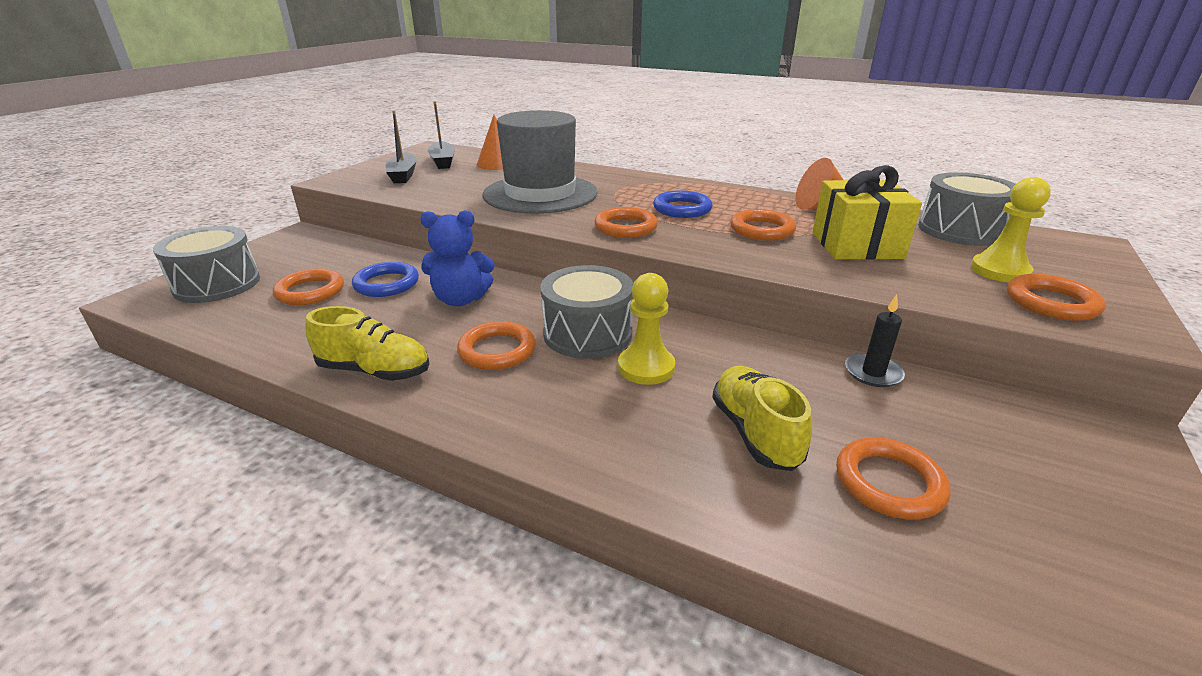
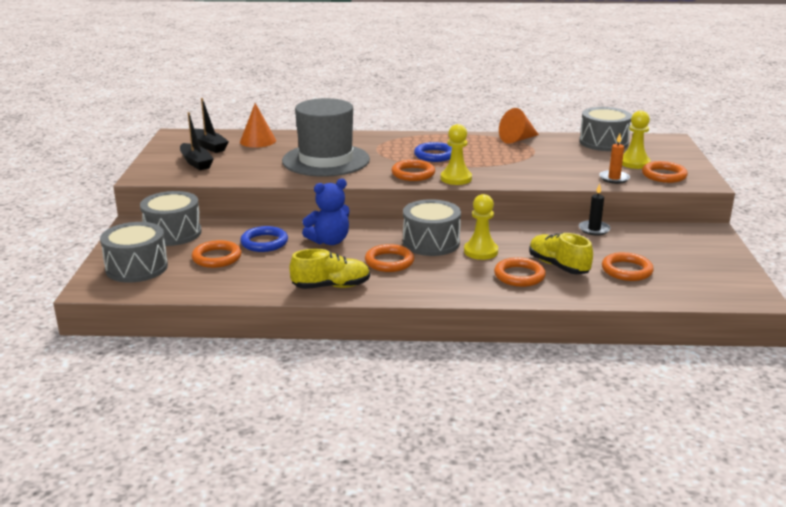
camera: 25 degrees left, 5 degrees down
orange ring [731,209,796,240] -> orange ring moved to [494,257,546,287]
yellow gift [813,165,922,260] -> none
none -> grey drum [140,191,202,246]
none -> yellow pawn [441,124,472,185]
none -> orange candle [599,133,630,184]

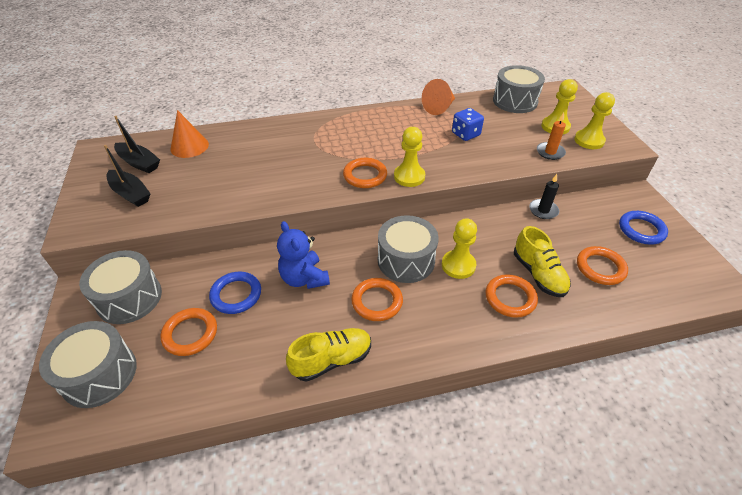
camera: 15 degrees left, 20 degrees up
grey hat [282,98,370,177] -> none
blue teddy bear [302,179,349,245] -> blue teddy bear turned 105 degrees clockwise [277,221,330,289]
blue ring [414,142,452,162] -> blue ring moved to [619,211,668,245]
yellow shoe [529,233,593,274] -> yellow shoe turned 150 degrees counterclockwise [514,226,571,297]
orange ring [642,161,688,183] -> yellow pawn [574,92,615,149]
none -> blue dice [452,108,484,141]

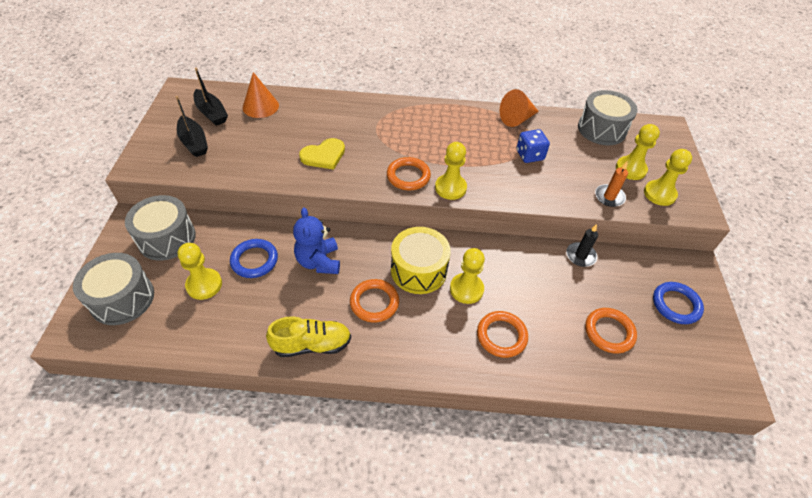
camera: 15 degrees right, 5 degrees up
orange ring [160,308,217,356] -> yellow pawn [178,243,222,300]
grey drum [378,215,439,283] -> yellow drum [391,227,451,294]
yellow shoe [514,226,571,297] -> none
none -> yellow heart [299,138,345,170]

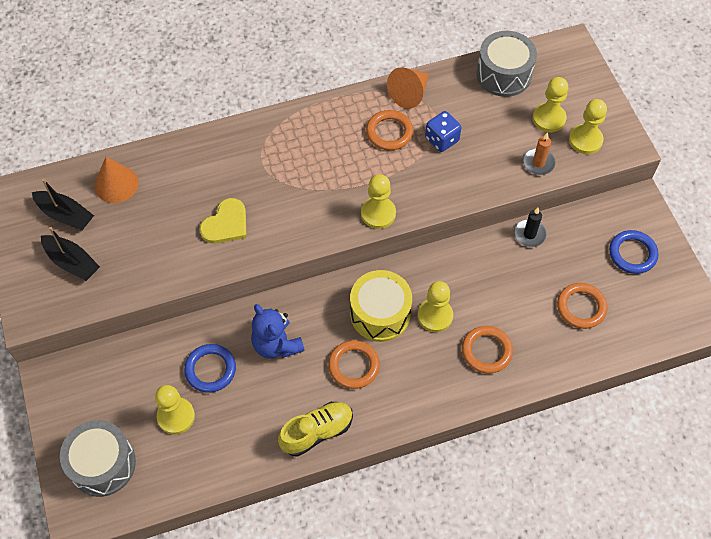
camera: 20 degrees left, 10 degrees up
grey drum [125,195,196,261] -> none
orange ring [387,157,431,190] -> orange ring moved to [366,110,414,150]

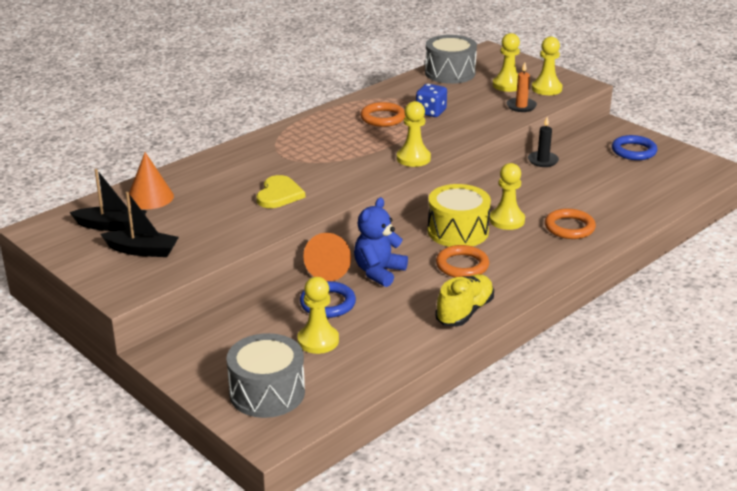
camera: 25 degrees left, 30 degrees down
blue teddy bear [251,304,305,359] -> blue teddy bear turned 90 degrees clockwise [354,197,408,287]
orange cone [387,67,429,109] -> orange cone moved to [303,233,351,281]
orange ring [557,283,608,329] -> none

